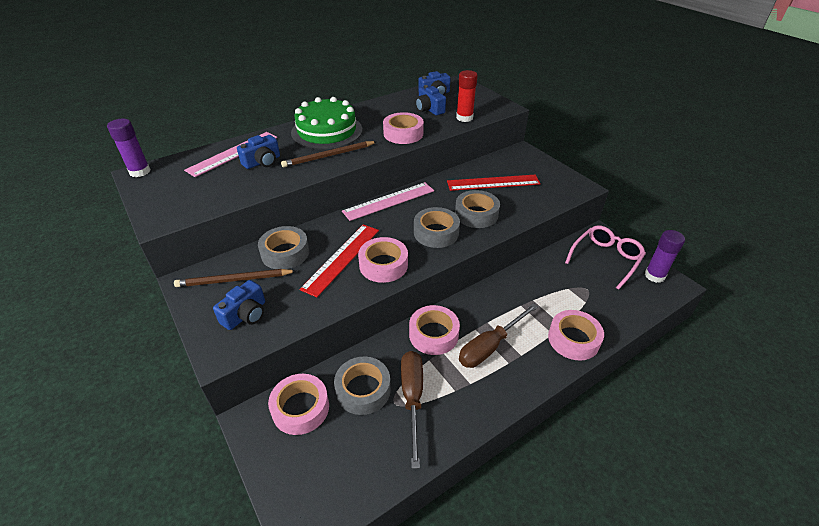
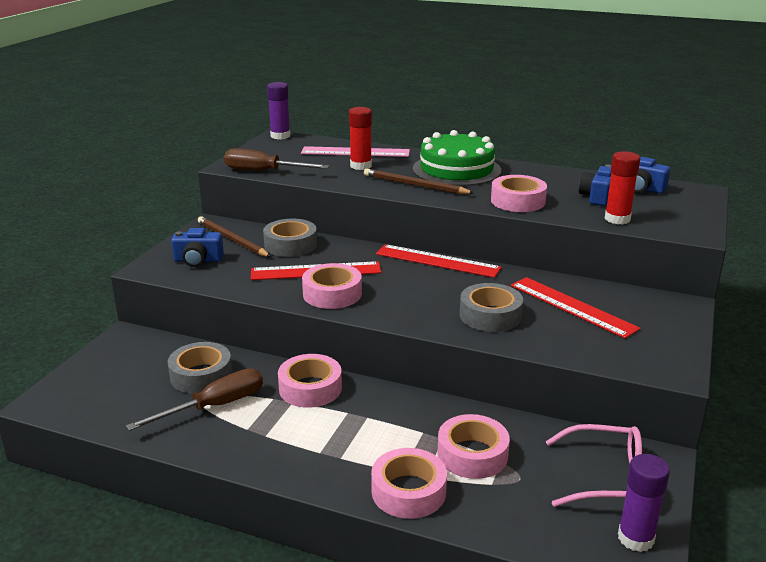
camera: 55 degrees right, 15 degrees down
blue camera [237,135,280,169] -> red glue stick [349,107,372,170]
pink tape [268,374,329,435] -> pink tape moved to [437,414,510,479]
pink ruler [342,182,434,221] -> red ruler [376,244,502,278]
grey tape [414,207,460,248] -> none
brown screwdriver [459,303,538,368] -> brown screwdriver moved to [224,148,329,171]

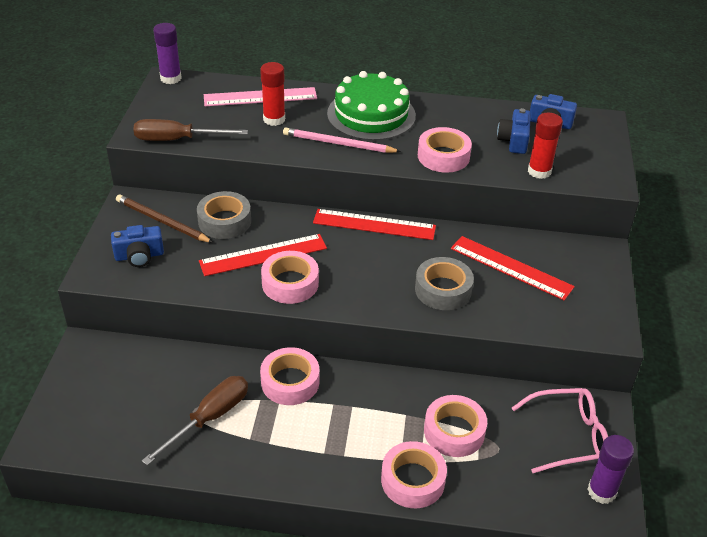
camera: 15 degrees left, 15 degrees up
grey tape [168,342,232,394] -> none
brown pencil [364,169,474,194] -> pink pencil [283,127,401,153]

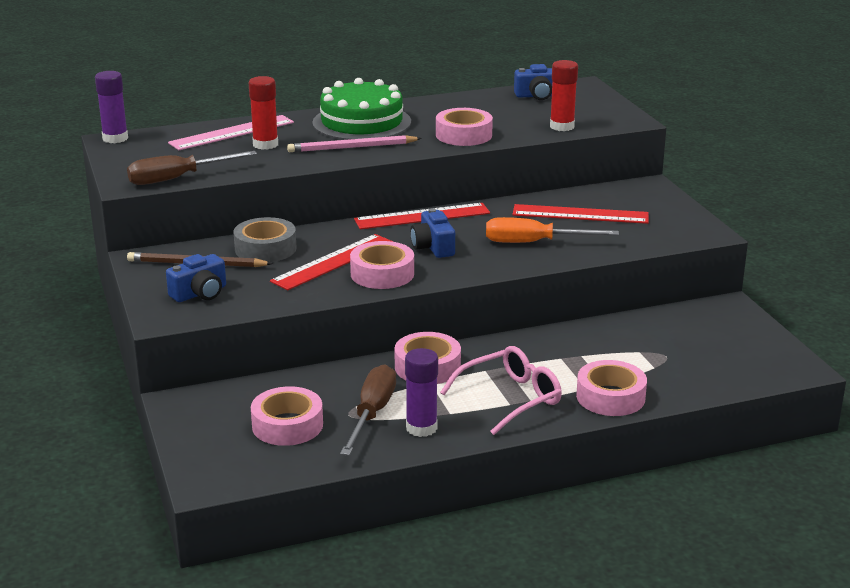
camera: 25 degrees left, 15 degrees down
grey tape [415,257,474,310] -> orange screwdriver [486,217,619,243]
pink tape [424,395,487,457] -> pink tape moved to [251,386,323,446]
blue camera [497,108,531,154] -> blue camera moved to [410,208,455,258]
pink glasses [512,388,608,473] -> pink glasses moved to [440,346,562,435]
purple glue stick [587,435,634,504] -> purple glue stick moved to [405,348,438,437]

